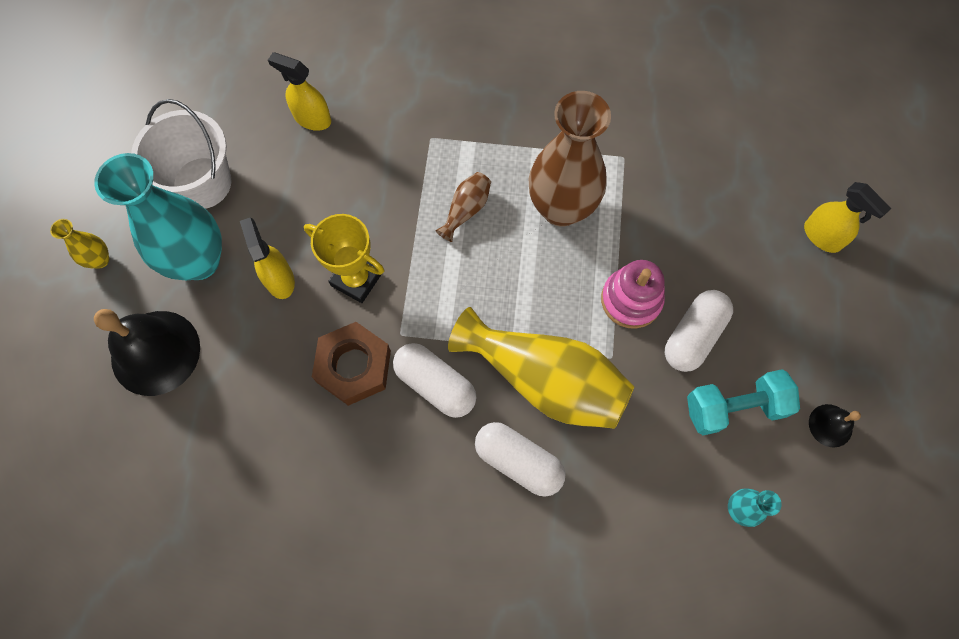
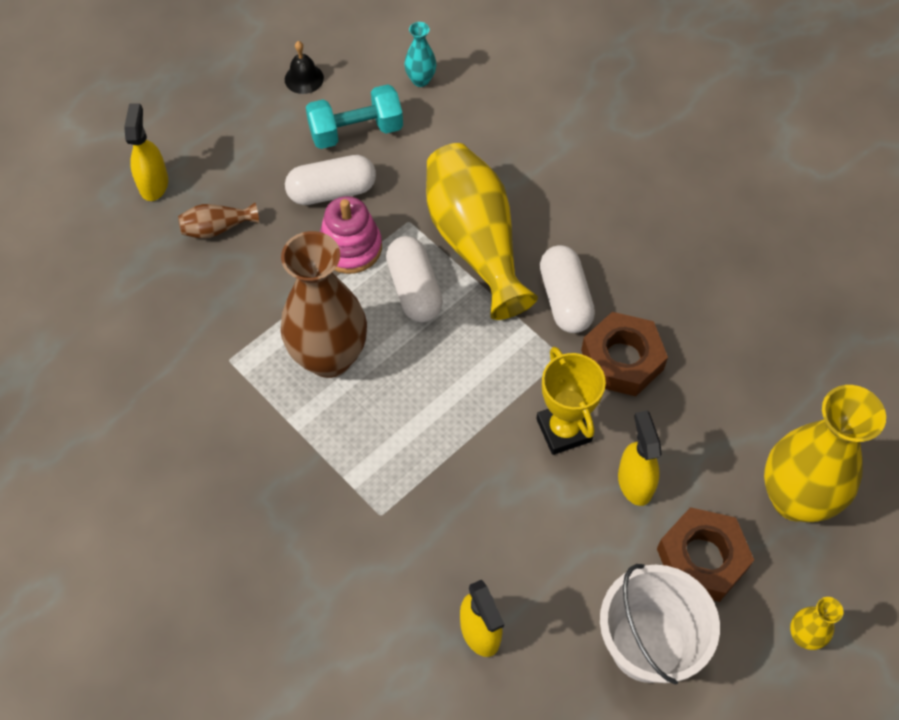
camera: 140 degrees left, 10 degrees down
turquoise vase [94,153,222,280] -> brown nut [657,507,754,602]
black bell [94,309,200,396] -> yellow vase [764,385,886,522]
yellow spray bottle [240,217,295,299] -> yellow spray bottle turned 150 degrees clockwise [618,411,662,506]
brown vase [436,172,491,242] -> brown vase moved to [178,203,259,239]
white capsule [475,422,565,497] -> white capsule moved to [386,236,443,322]
turquoise dumbbell [687,369,800,435] -> turquoise dumbbell turned 45 degrees counterclockwise [306,84,403,149]

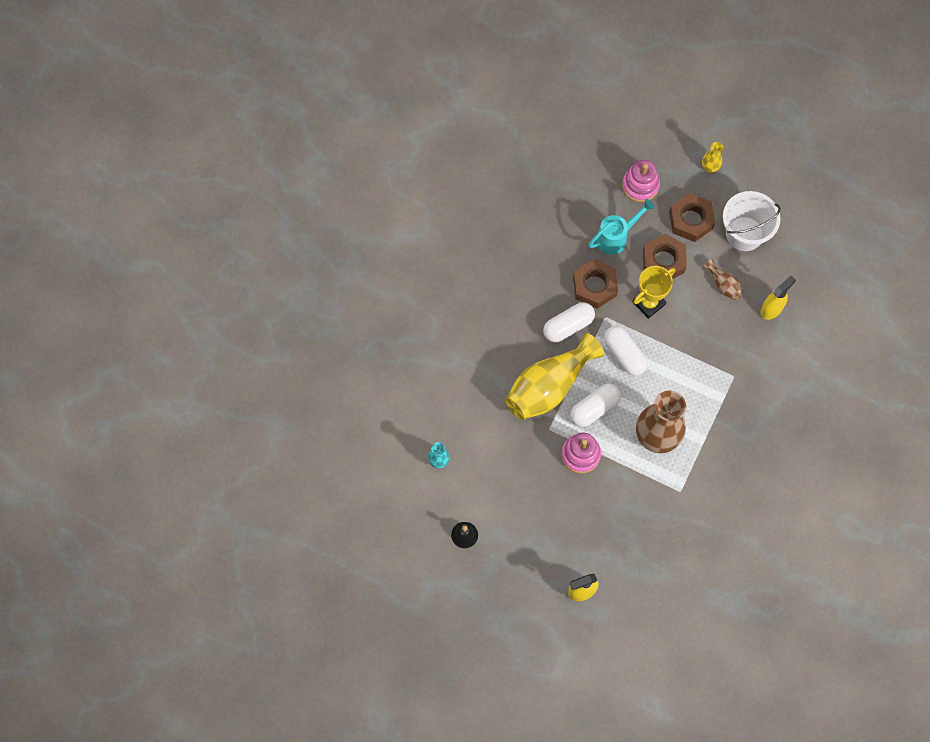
camera: 110 degrees left, 10 degrees up
brown vase [178,203,259,239] -> brown vase moved to [703,259,743,300]
white capsule [285,155,376,205] -> white capsule moved to [604,326,648,376]
turquoise dumbbell [306,84,403,149] -> none
yellow spray bottle [618,411,662,506] -> brown nut [643,234,687,279]
yellow vase [764,385,886,522] -> pink stacking toy [622,160,660,202]
none -> turquoise watering can [588,199,655,255]

